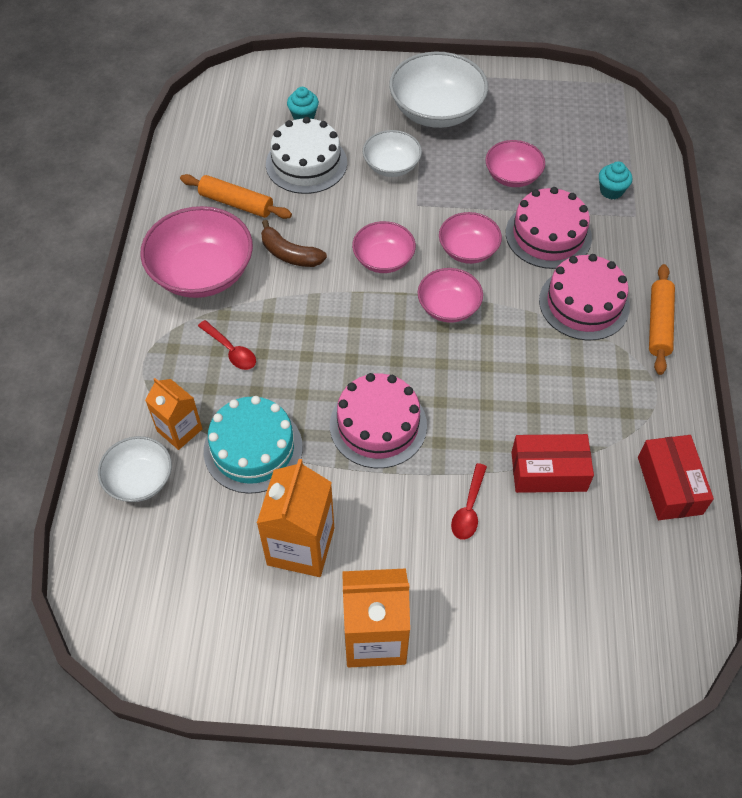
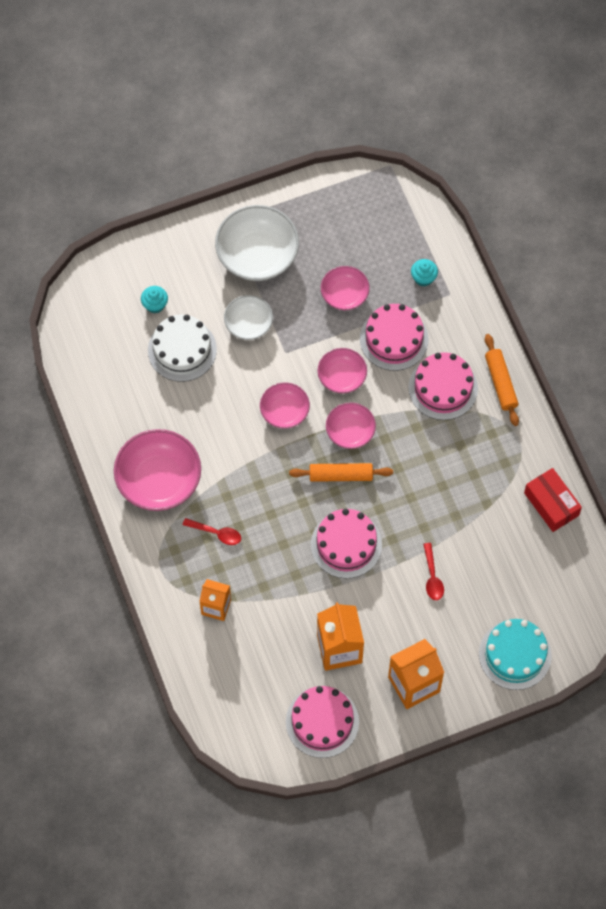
camera: 25 degrees left, 10 degrees up
white bowl [98,436,172,502] -> none
orange rolling pin [180,174,292,219] -> orange rolling pin moved to [289,463,393,482]
turquoise cake [204,396,303,494] -> turquoise cake moved to [479,619,552,690]
brown banana [261,220,327,267] -> none
red box [511,434,594,493] -> none
none -> pink cake [286,686,359,758]

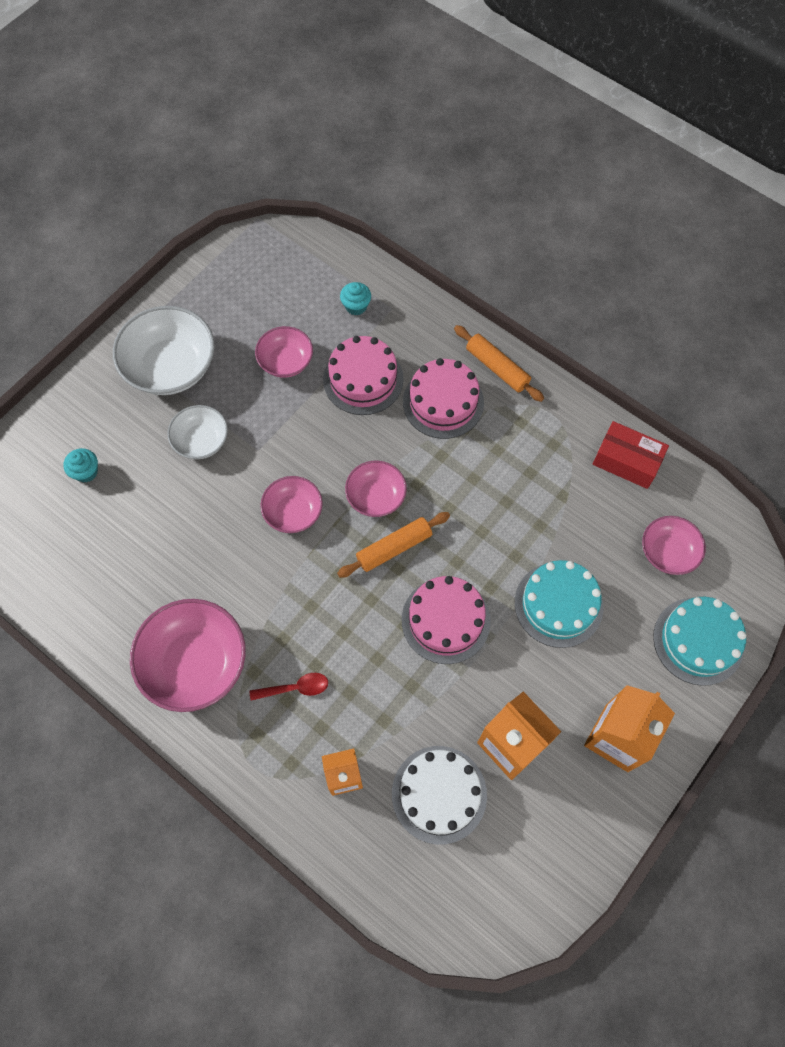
camera: 30 degrees left, 0 degrees up
white cake [148,314,217,382] -> white cake moved to [392,746,487,845]
pink cake [286,686,359,758] -> none
pink bowl [317,348,367,394] -> pink bowl moved to [642,516,706,575]
red spoon [423,543,444,600] -> turquoise cake [515,560,603,648]

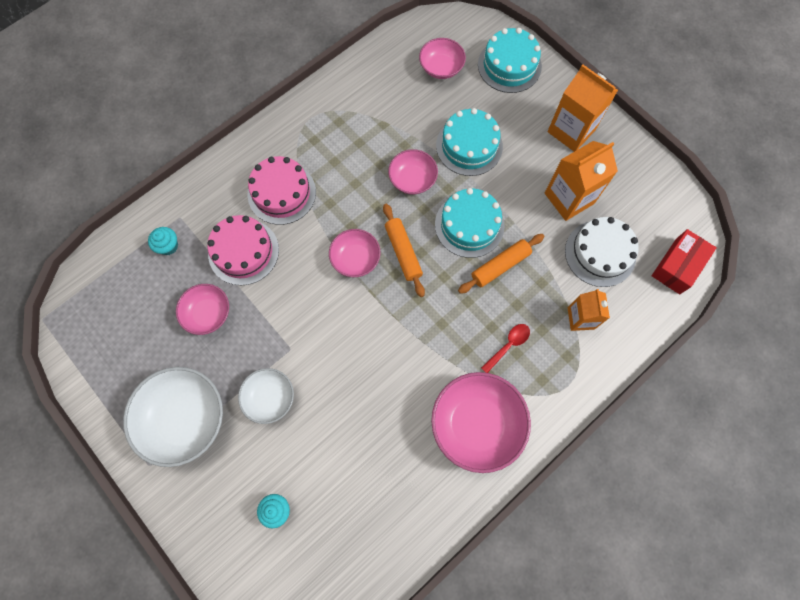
camera: 80 degrees left, 5 degrees up
red spoon [250,673,328,701] -> red spoon turned 45 degrees clockwise [481,324,530,373]
pink bowl [260,476,323,533] -> pink bowl moved to [388,149,438,194]
pink cake [402,576,491,664] -> turquoise cake [435,188,505,258]
orange rolling pin [454,325,544,402] -> orange rolling pin moved to [458,234,545,294]
red box [593,421,669,489] -> red box moved to [652,229,717,294]

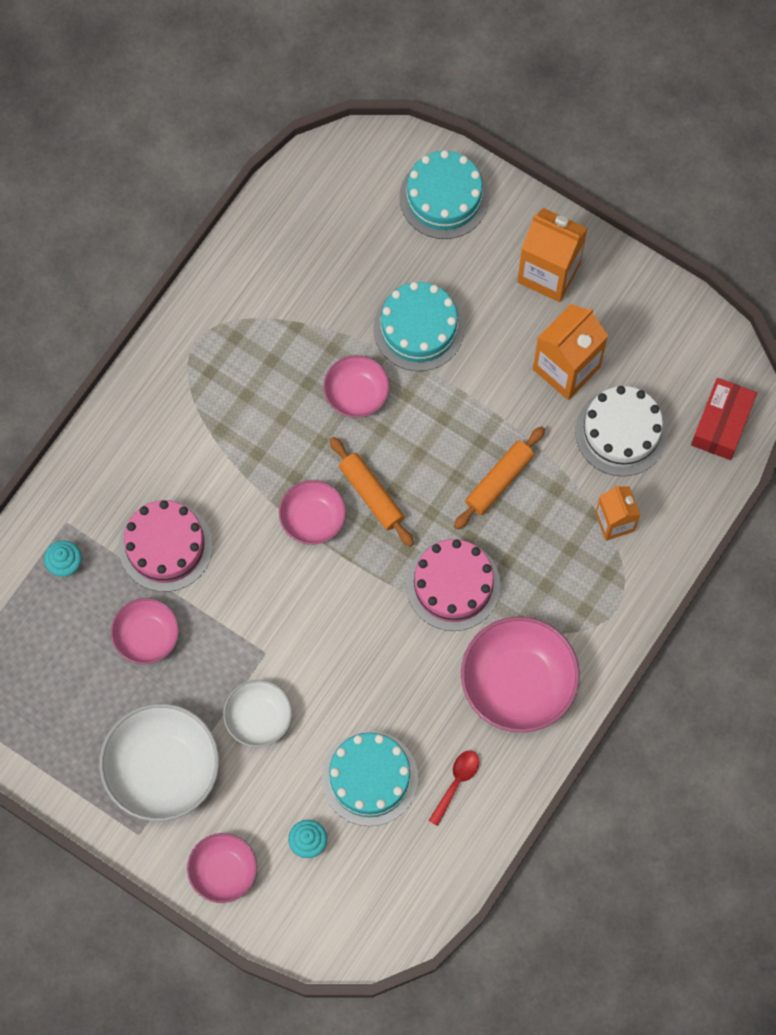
camera: 15 degrees left, 0 degrees up
pink cake [247,156,316,225] -> pink cake moved to [406,539,501,631]
pink bowl [419,38,466,79] -> pink bowl moved to [187,833,257,903]
turquoise cake [435,188,505,258] -> turquoise cake moved to [322,731,418,826]
red spoon [481,324,530,373] -> red spoon moved to [428,751,480,826]

